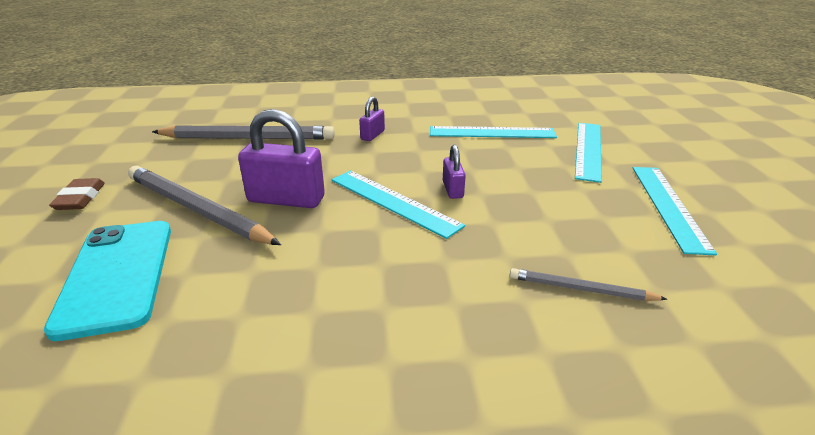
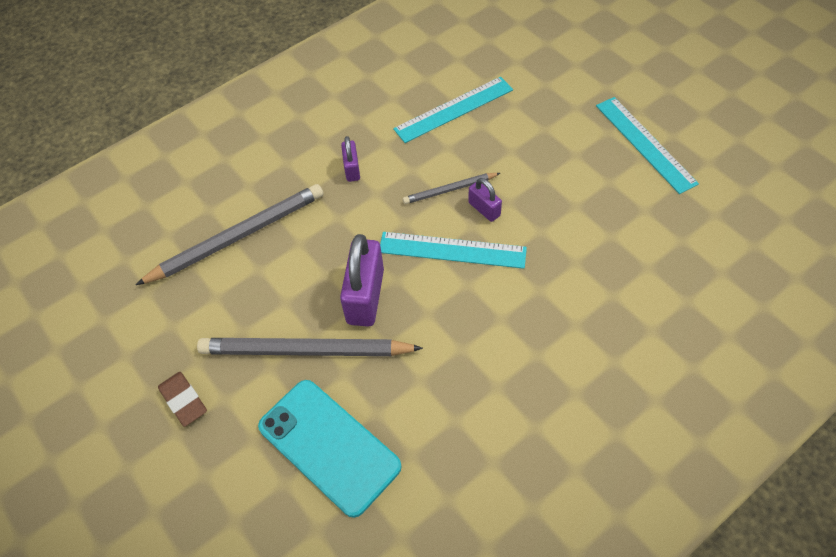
camera: 30 degrees left, 25 degrees up
purple padlock [238,109,325,208] -> purple padlock turned 60 degrees counterclockwise [340,234,384,327]
grey pencil [509,268,668,301] -> grey pencil moved to [403,173,500,204]
turquoise ruler [575,123,602,183] -> none

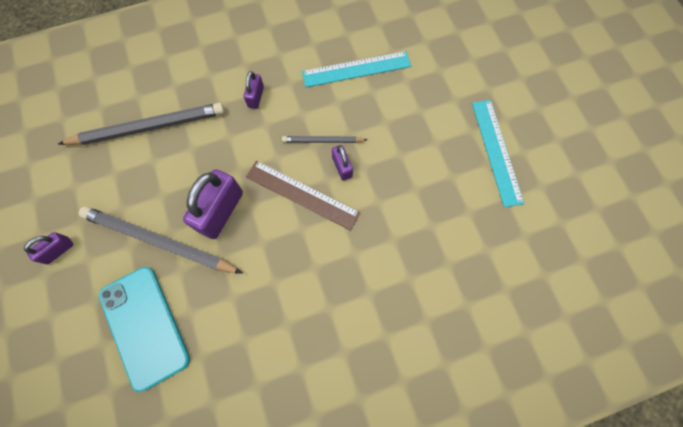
camera: 15 degrees right, 15 degrees up
brown eraser [158,372,207,427] -> purple padlock [24,232,73,264]
turquoise ruler [380,232,527,269] -> brown ruler [246,161,360,230]

